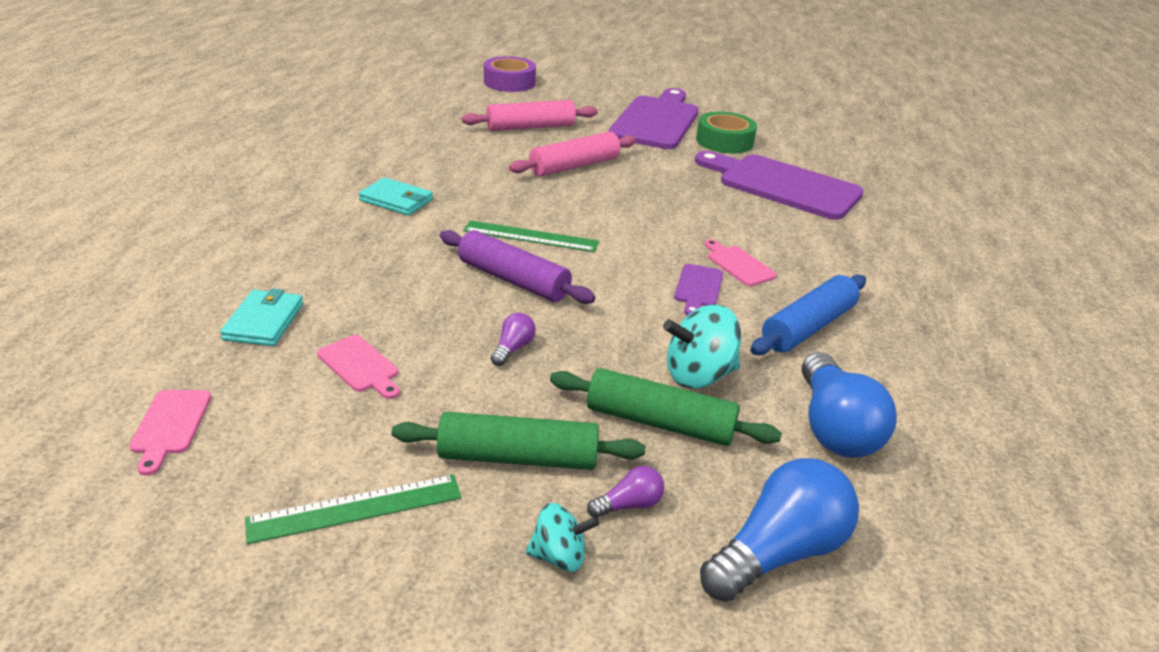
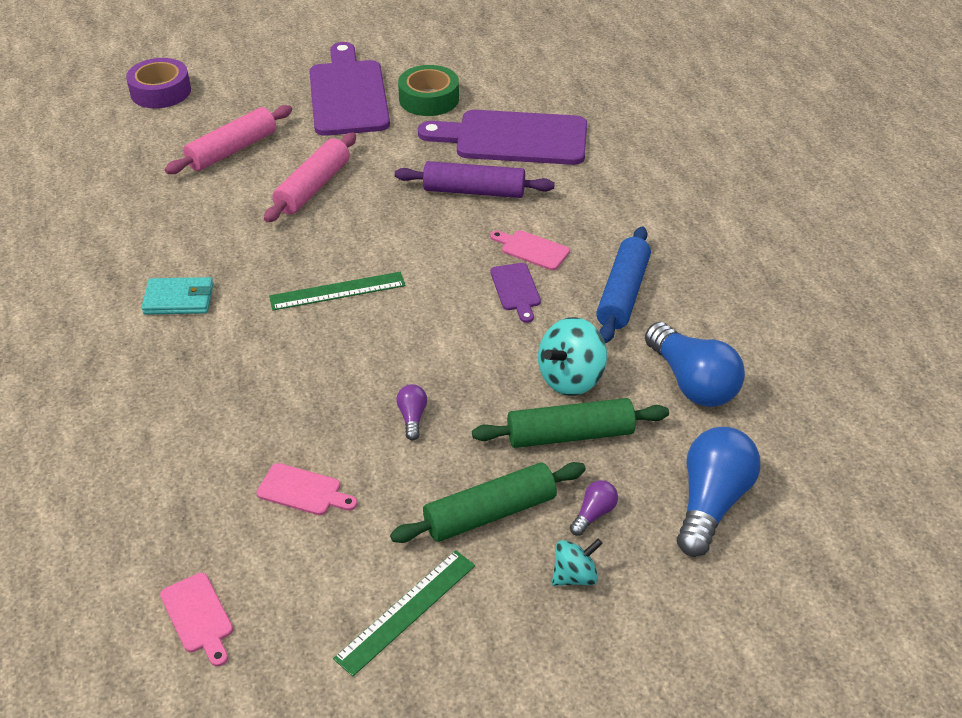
camera: 25 degrees left, 10 degrees up
turquoise wallet [220,288,303,346] -> none
purple rolling pin [440,230,596,304] -> purple rolling pin moved to [395,161,555,198]

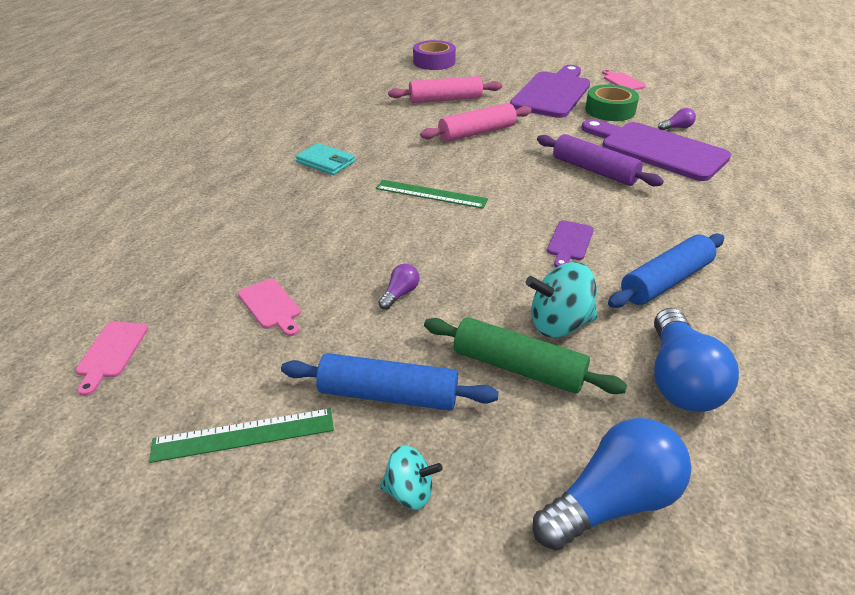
camera: 35 degrees right, 5 degrees down
green rolling pin [390,462,586,543] -> blue rolling pin [281,353,499,411]
pink cutting board [490,230,570,270] -> pink cutting board moved to [602,70,646,90]
purple light bulb [570,480,618,536] -> purple light bulb moved to [658,108,696,130]

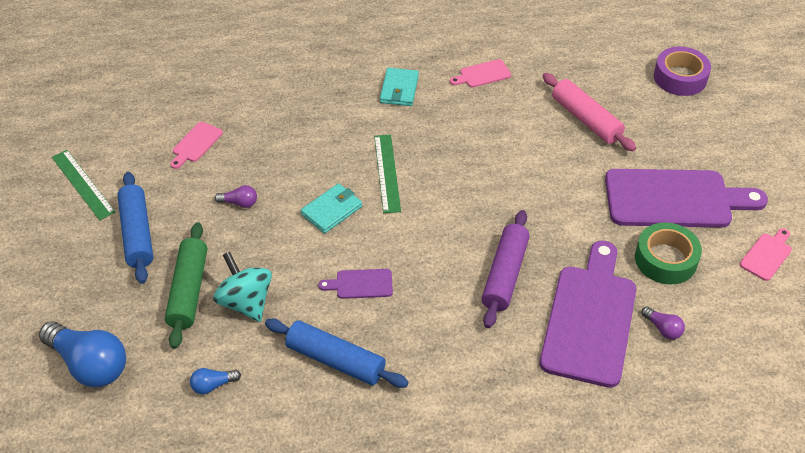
camera: 65 degrees right, 10 degrees up
pink cutting board [76,322,148,396] -> pink cutting board moved to [450,59,511,87]
turquoise spinning top [380,445,443,510] -> none
pink rolling pin [420,103,532,142] -> none
blue light bulb [654,308,739,412] -> blue light bulb [190,368,241,394], size x0.46
none -> turquoise wallet [301,183,362,234]

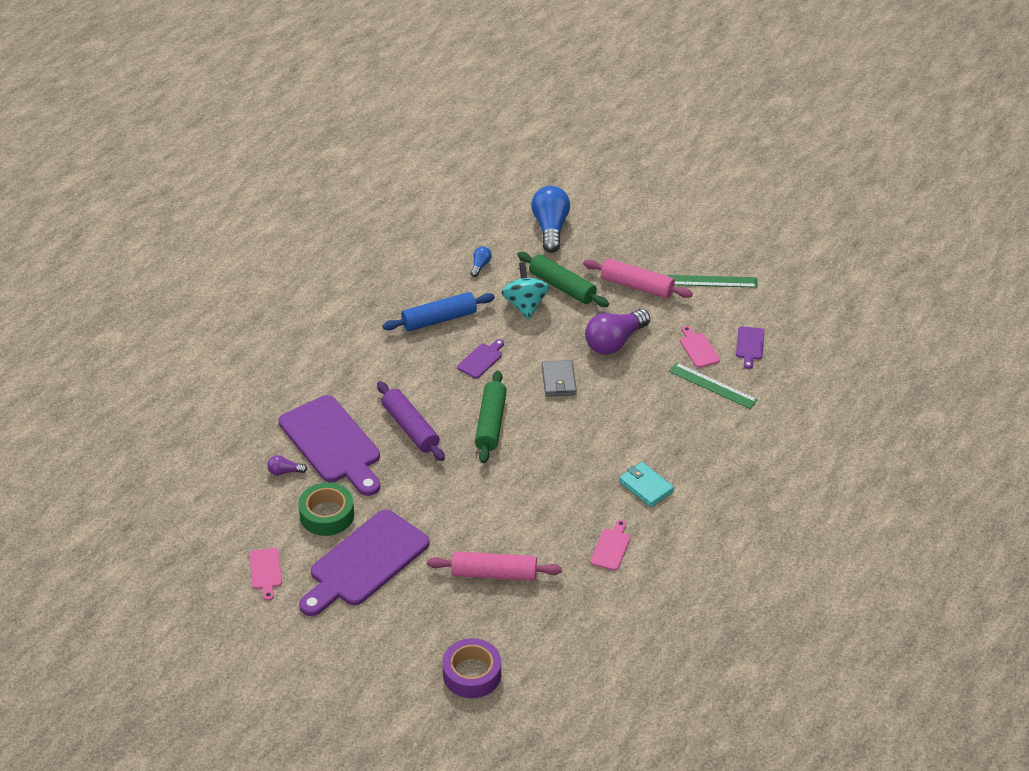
camera: 130 degrees right, 5 degrees down
blue light bulb [39,321,126,387] -> blue light bulb turned 105 degrees clockwise [531,186,570,253]
blue rolling pin [117,172,153,284] -> pink rolling pin [583,259,693,299]
turquoise spinning top [213,252,272,322] -> turquoise spinning top turned 105 degrees counterclockwise [501,262,549,320]
purple light bulb [215,185,257,208] -> purple light bulb [585,309,650,354], size x2.18
turquoise wallet [301,183,362,234] -> grey wallet [542,360,577,397]
green ruler [374,135,401,213] -> green ruler moved to [669,362,758,409]
none -> green rolling pin [475,371,507,463]
none -> purple cutting board [736,326,765,369]

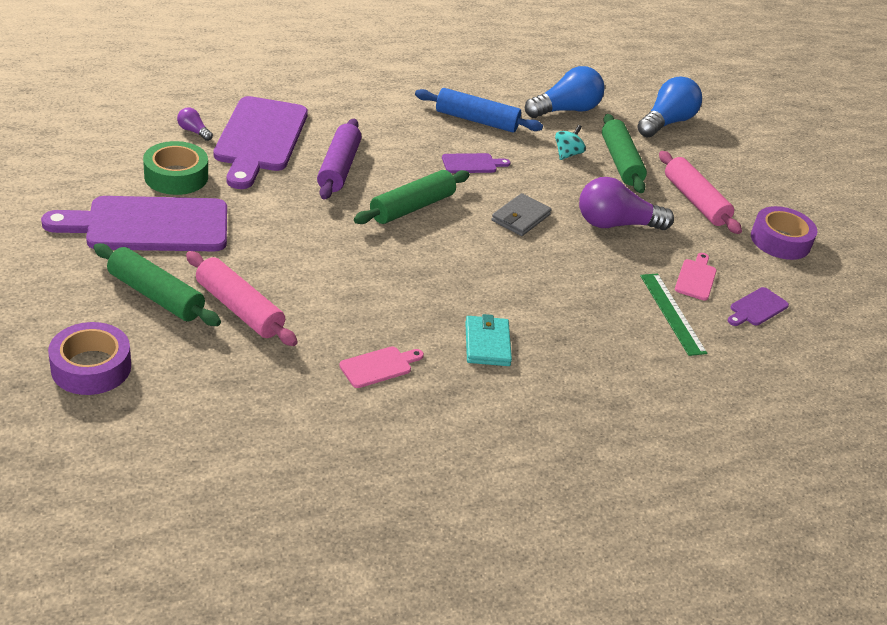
camera: 35 degrees right, 5 degrees down
pink cutting board [249,548,282,601] -> none
blue light bulb [471,246,492,277] -> blue light bulb [525,66,605,118], size x2.18
turquoise spinning top [501,262,549,320] -> turquoise spinning top [555,125,586,160], size x0.61
green ruler [668,275,758,288] -> purple tape [751,206,817,260]
none -> green rolling pin [94,243,221,326]

